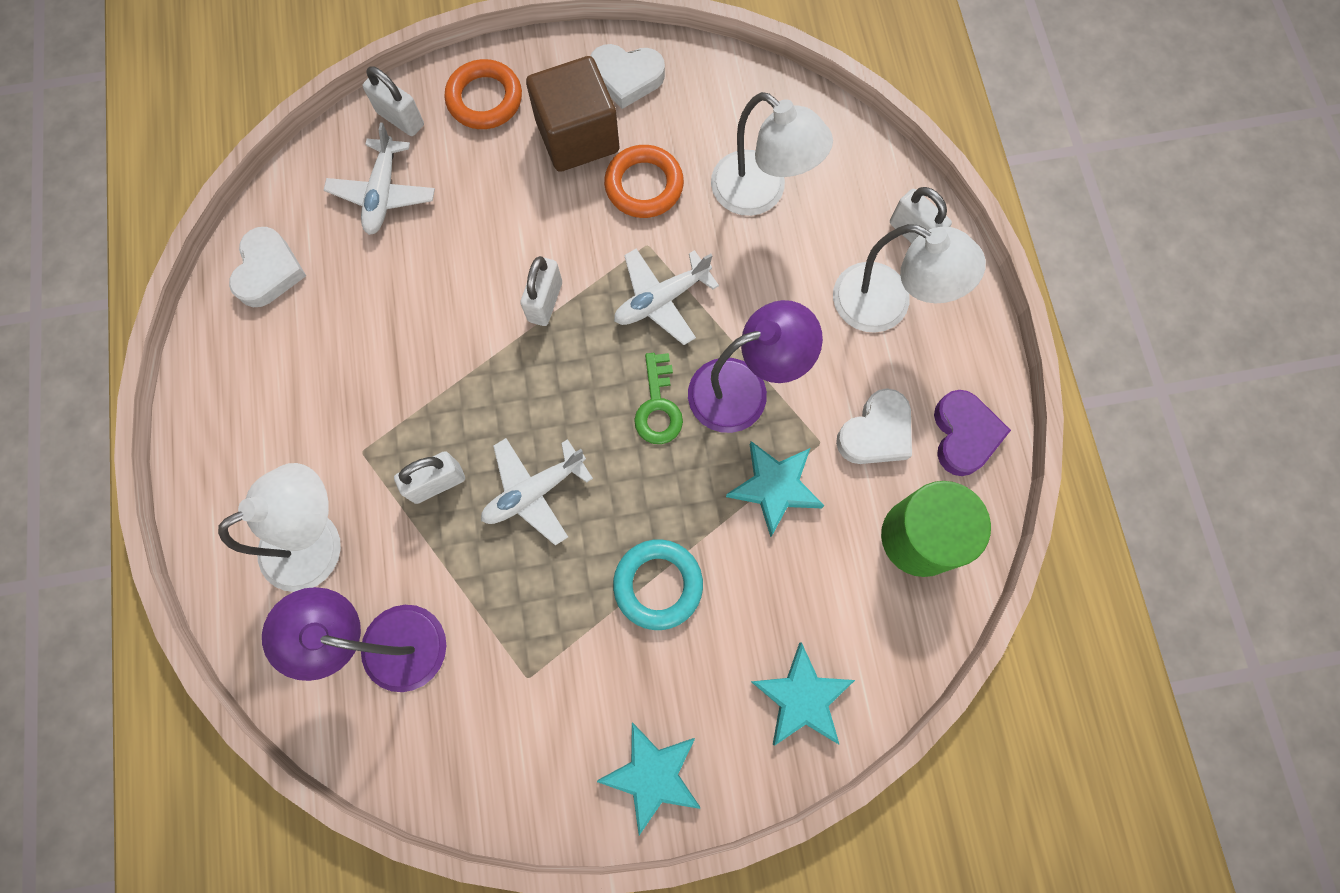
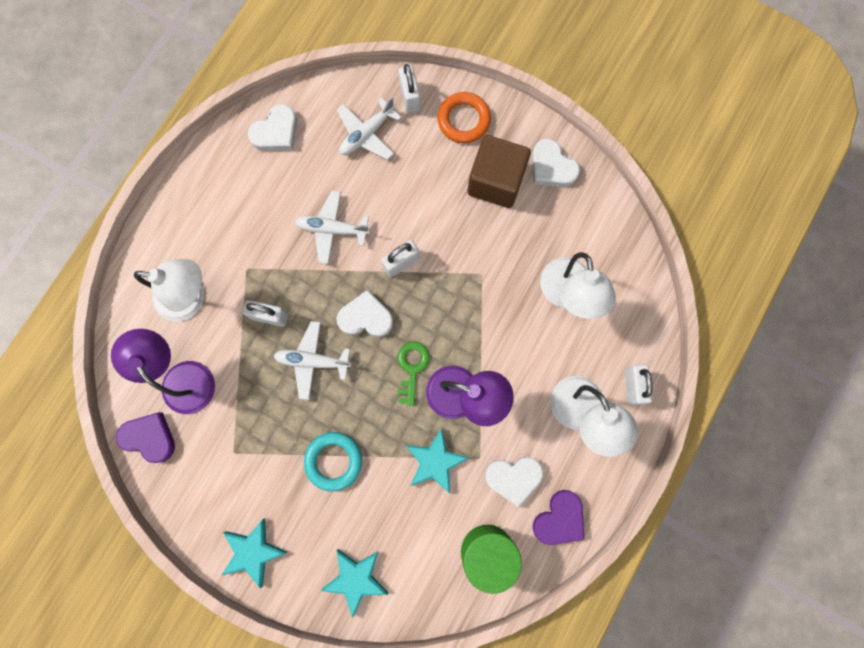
camera: 40 degrees right, 5 degrees up
orange ring [604,145,684,218] -> none
white plane [614,249,719,345] -> white plane moved to [295,190,370,264]
green key [634,353,683,444] -> green key turned 150 degrees clockwise [398,341,430,406]
none -> purple heart [116,412,175,463]
none -> white heart [337,290,393,337]

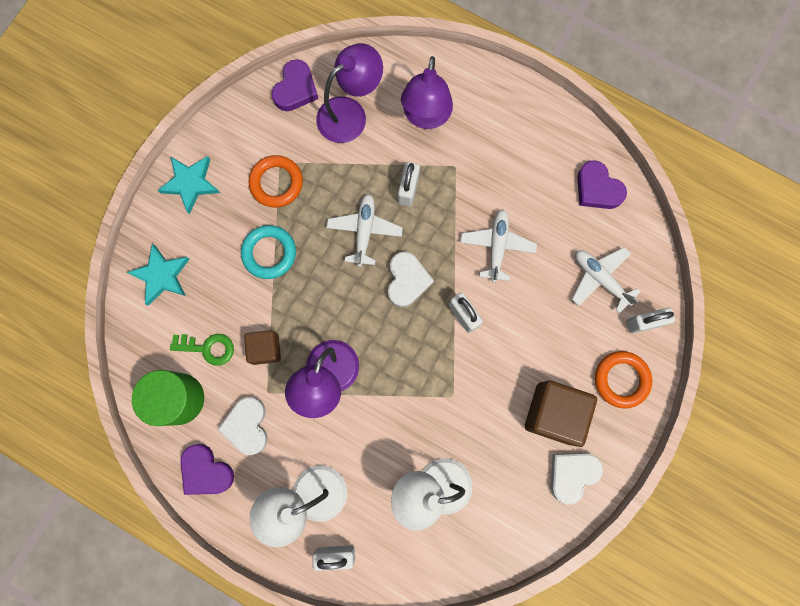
camera: 90 degrees right, 0 degrees up
white lamp [134,259,205,322] -> purple lamp [401,56,453,129]
white heart [248,104,297,151] -> purple heart [577,160,627,209]
green key [398,341,430,406] -> green key moved to [170,334,234,366]
turquoise star [406,429,469,494] -> brown cube [244,330,281,365]
none -> orange ring [249,155,303,208]

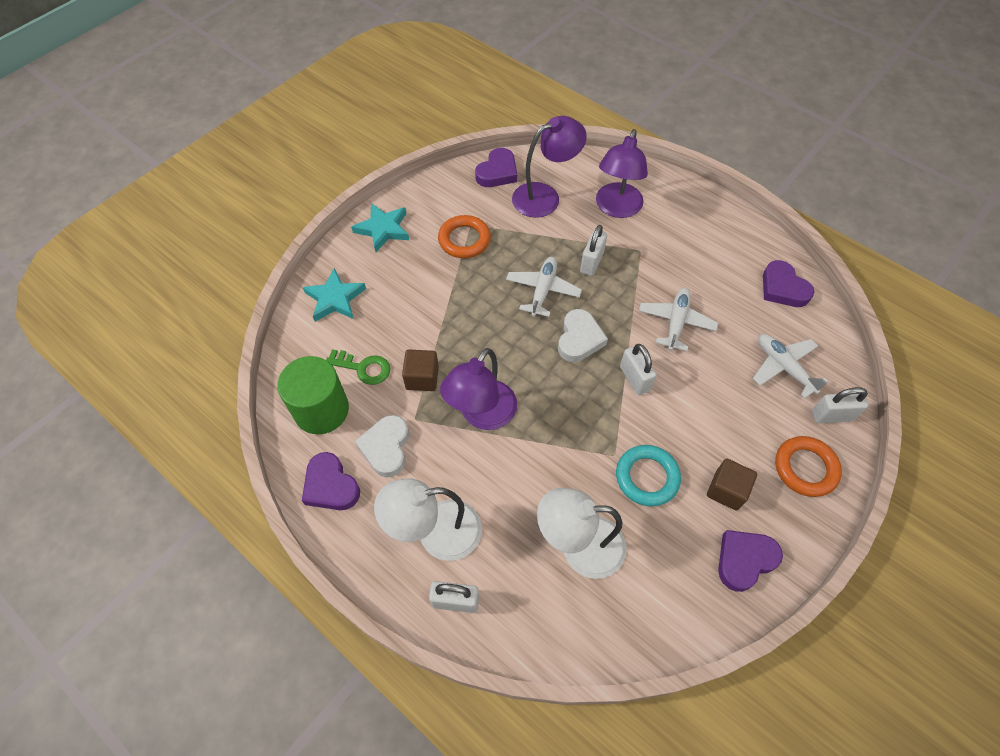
camera: 10 degrees right, 20 degrees down
turquoise ring [241,225,296,279] -> turquoise ring moved to [616,445,681,506]
brown cube [525,381,597,447] -> brown cube [707,459,757,511], size x0.59
white heart [551,453,603,505] -> purple heart [718,530,783,592]

